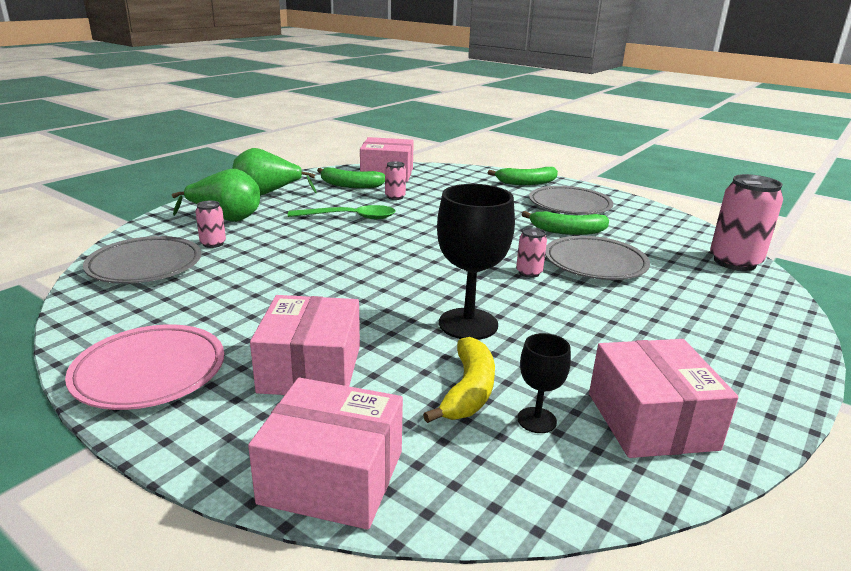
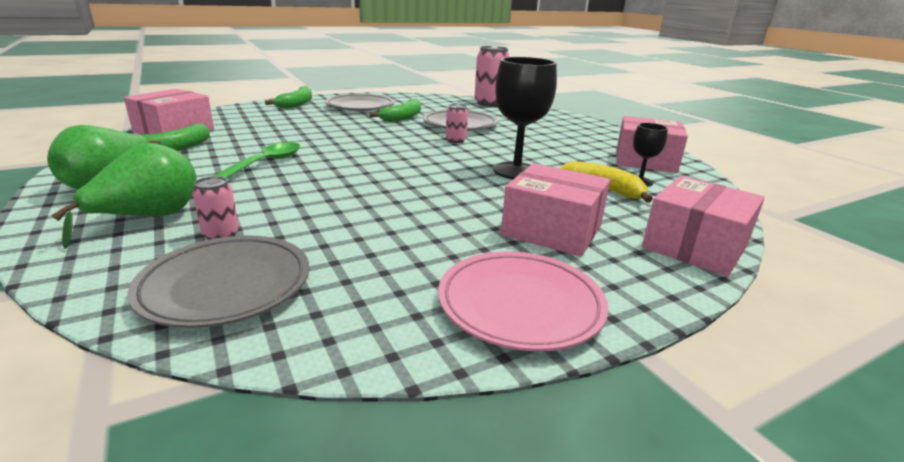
camera: 65 degrees left, 0 degrees up
pink can [385,161,406,200] -> none

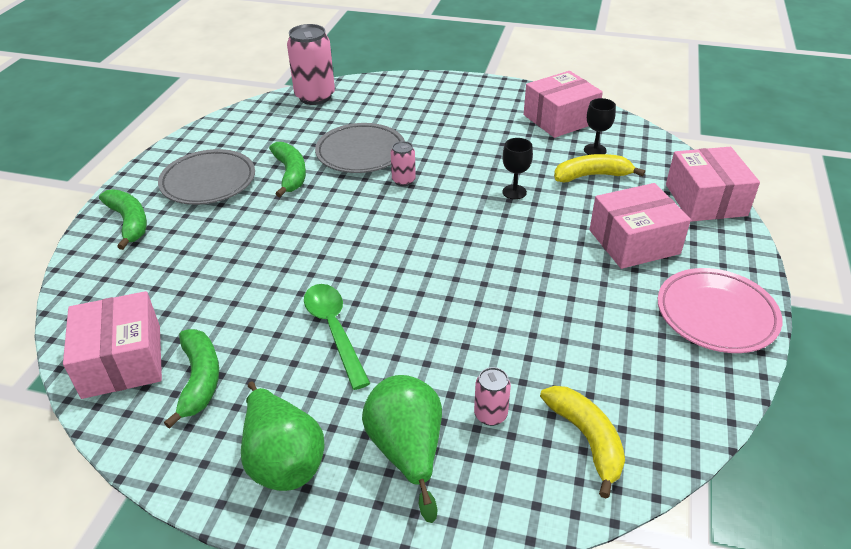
camera: 45 degrees left, 15 degrees up
grey plate [127,235,310,328] -> yellow banana [540,386,625,498]
black goblet [494,57,557,179] -> black goblet [502,138,533,200], size x0.52

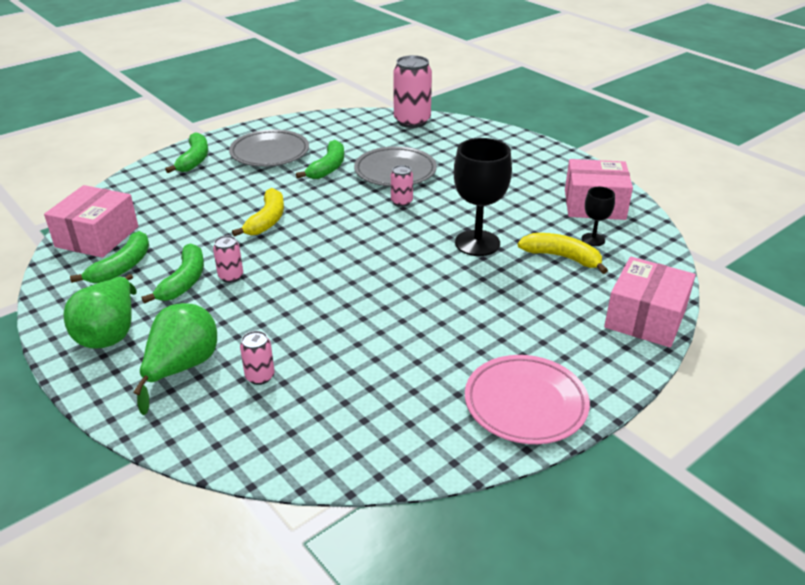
camera: 35 degrees right, 5 degrees down
green spoon [304,284,371,390] -> pink can [213,236,243,283]
black goblet [502,138,533,200] -> black goblet [454,138,512,256], size x1.92
yellow banana [540,386,625,498] -> yellow banana moved to [232,188,284,237]
pink box [589,183,691,269] -> none
none -> green banana [142,243,204,304]

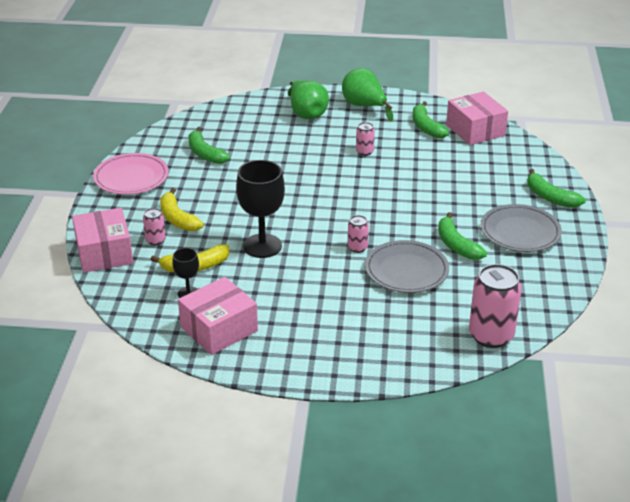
camera: 135 degrees right, 0 degrees up
green banana [142,243,204,304] -> green banana moved to [188,127,230,164]
yellow banana [232,188,284,237] -> yellow banana moved to [160,188,204,231]
pink can [240,331,275,385] -> pink can moved to [143,208,166,245]

